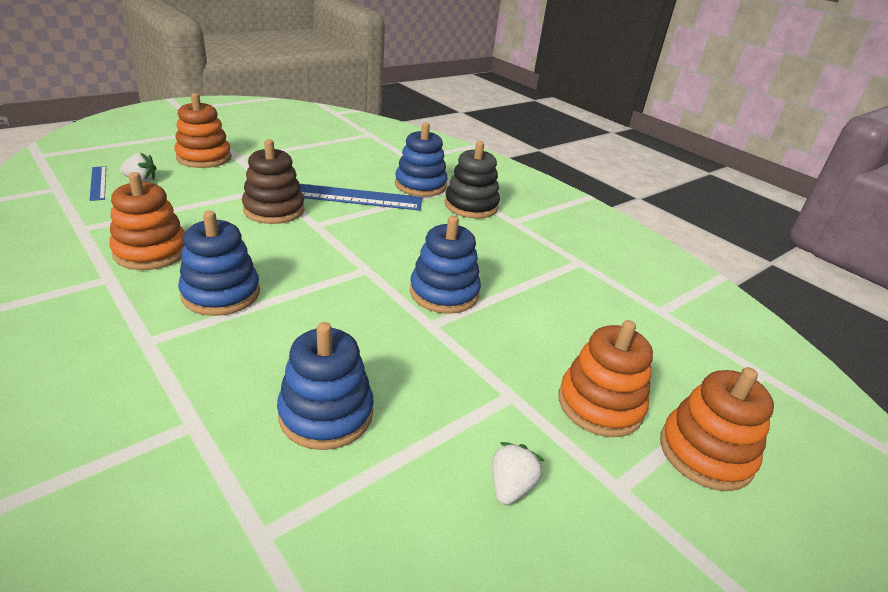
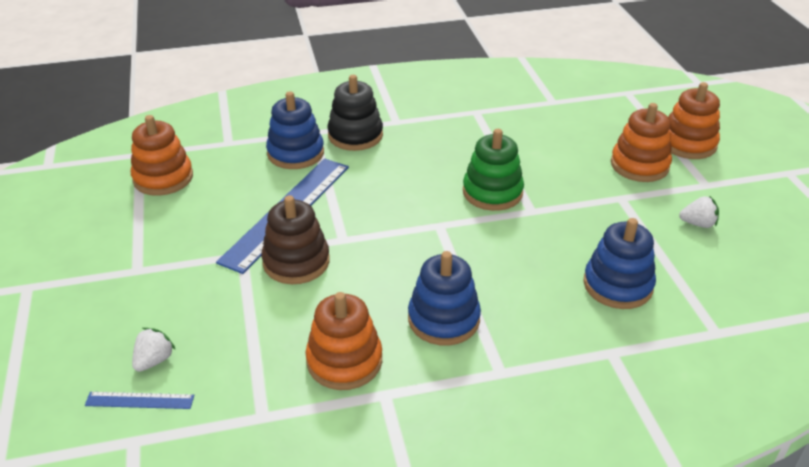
camera: 60 degrees left, 5 degrees up
orange stacking toy [174,93,231,168] -> orange stacking toy moved to [131,115,193,196]
blue stacking toy [410,216,481,314] -> green stacking toy [463,129,524,211]
white strawberry [492,442,544,505] -> white strawberry turned 135 degrees clockwise [679,196,719,228]

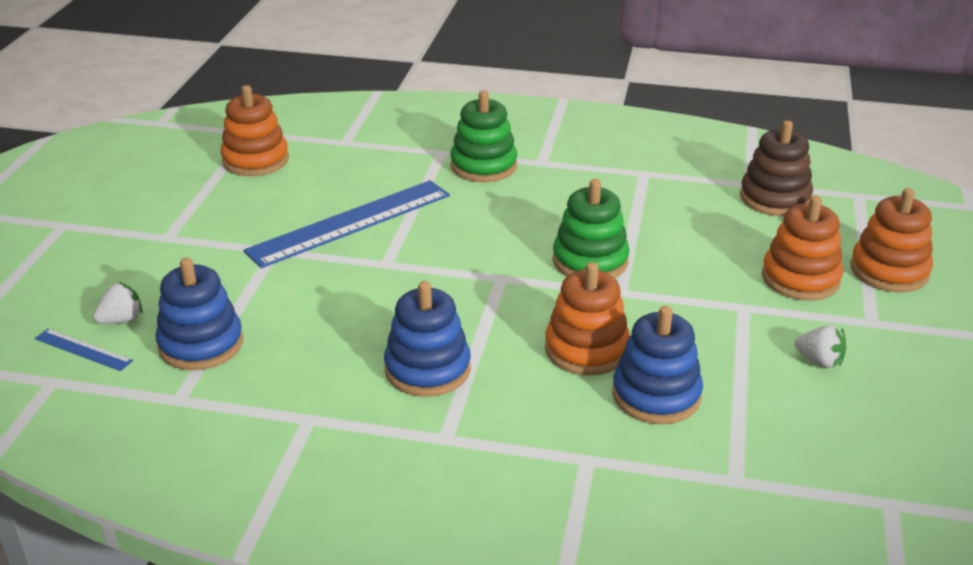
camera: 25 degrees right, 5 degrees down
brown stacking toy [261,195,330,284] -> brown stacking toy moved to [740,120,813,216]
blue stacking toy [266,91,324,169] -> blue stacking toy moved to [156,258,243,370]
orange stacking toy [305,292,382,390] -> orange stacking toy moved to [545,262,630,376]
black stacking toy [327,75,383,151] -> green stacking toy [450,90,517,182]

